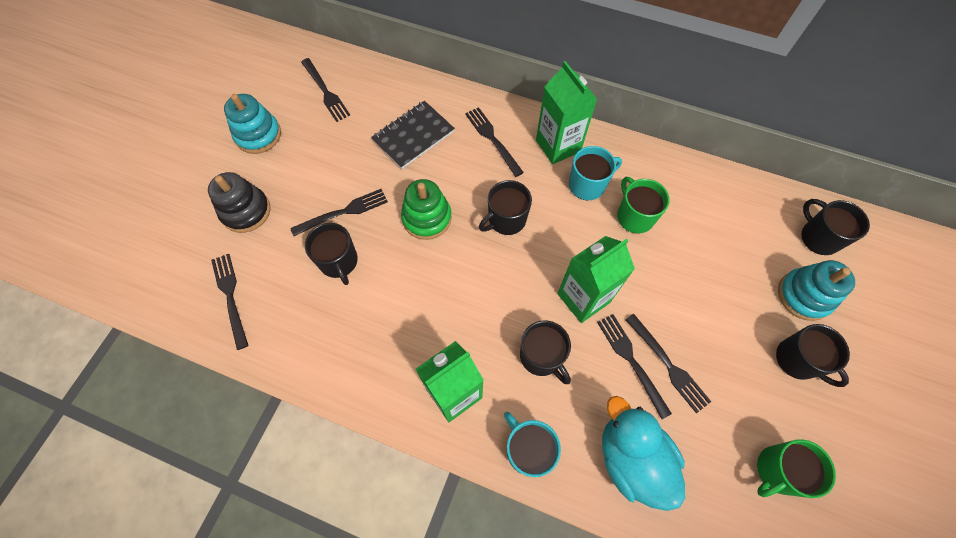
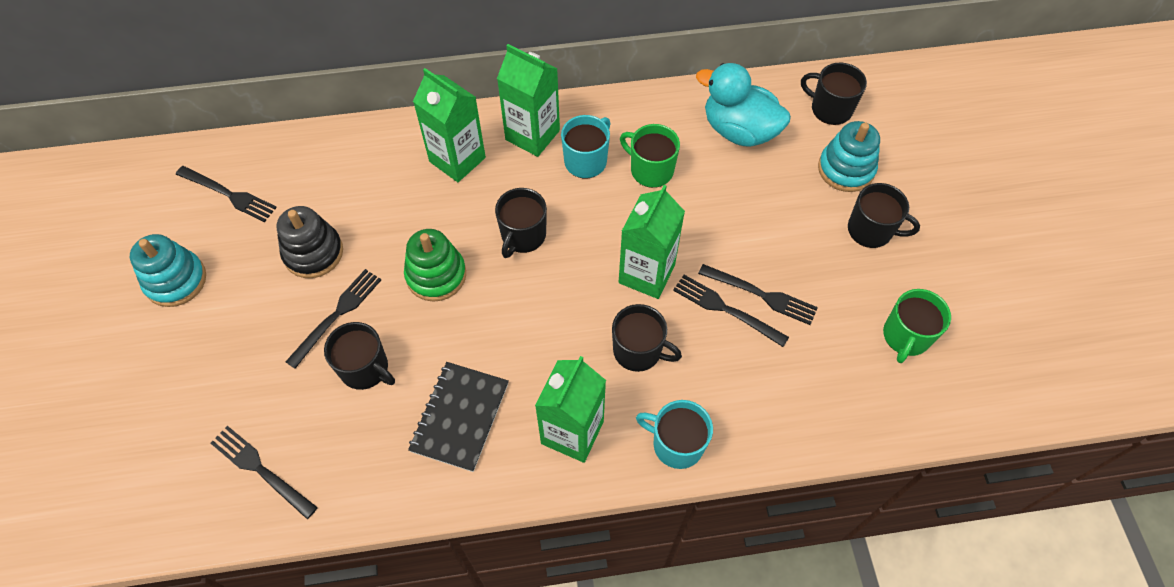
camera: 30 degrees left, 5 degrees down
black stacking toy [208,172,271,233] -> black stacking toy moved to [277,206,343,278]
black notebook [371,101,455,169] -> black notebook moved to [408,362,509,472]
black fork [465,107,524,177] -> green carton [413,68,486,182]
turquoise duck [602,396,685,511] -> turquoise duck moved to [696,63,791,147]

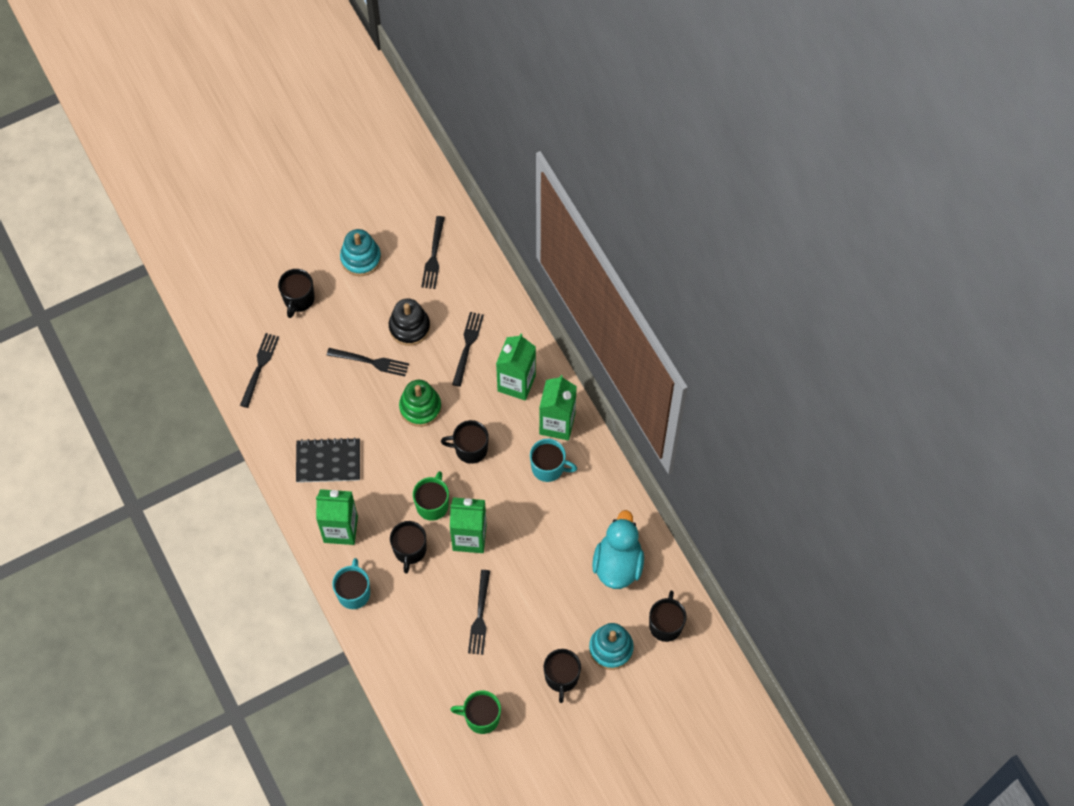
camera: 70 degrees right, 5 degrees up
black mug [324,322,395,390] -> black mug moved to [278,269,315,318]
green mug [620,124,680,188] -> green mug moved to [413,471,449,521]
black fork [673,275,789,347] -> black fork moved to [452,312,484,387]

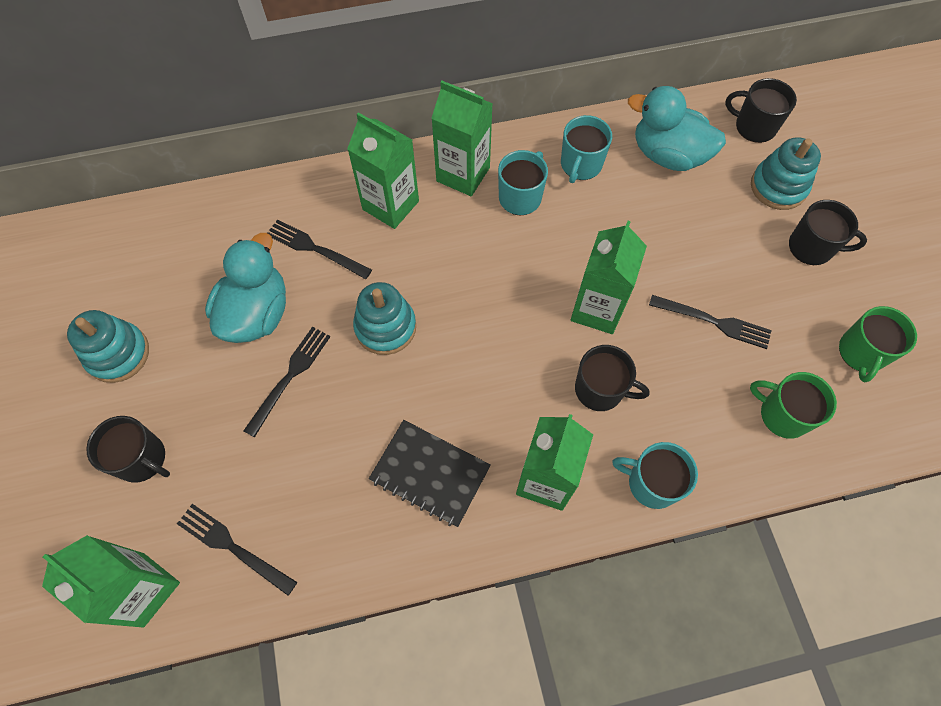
camera: 75 degrees left, 0 degrees up
black notebook [296,437,360,483] -> black notebook turned 75 degrees counterclockwise [369,420,491,527]
black stacking toy [389,299,430,346] -> turquoise duck [205,233,286,343]
green stacking toy [399,380,441,427] -> turquoise stacking toy [353,282,416,355]
green mug [413,471,449,521] -> green mug moved to [750,372,837,439]
black fork [421,216,445,289] -> none
black mug [441,420,489,464] -> none
none -> green carton [42,535,180,628]
none -> turquoise mug [561,115,612,183]

